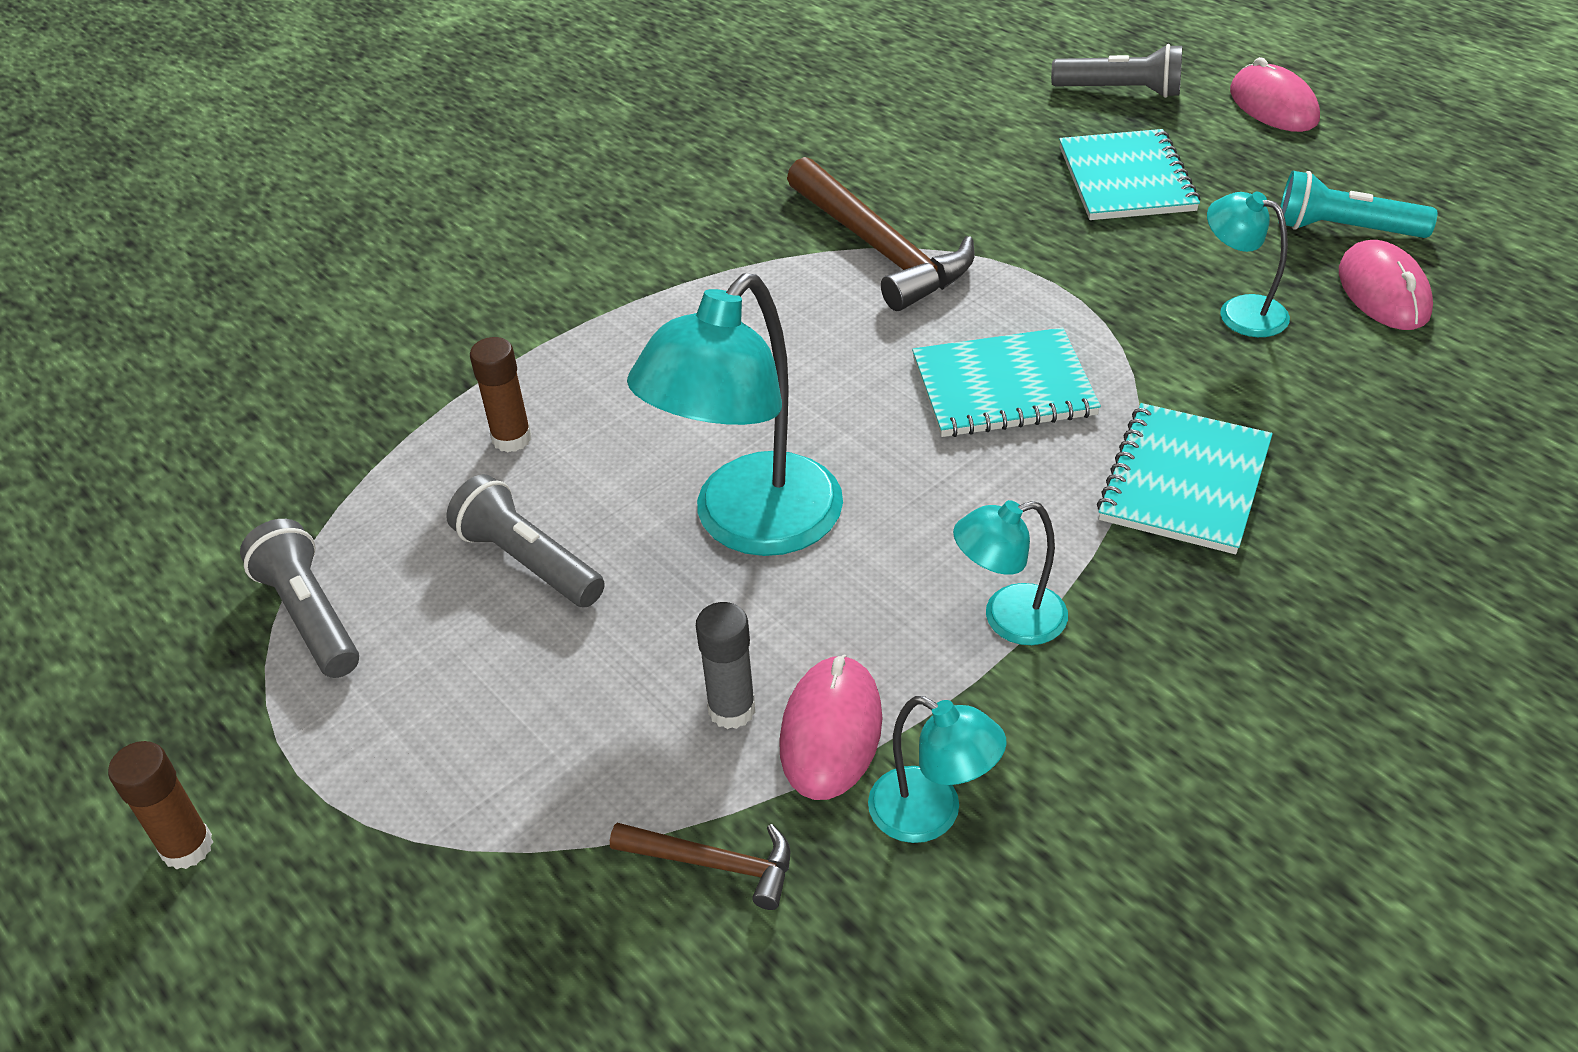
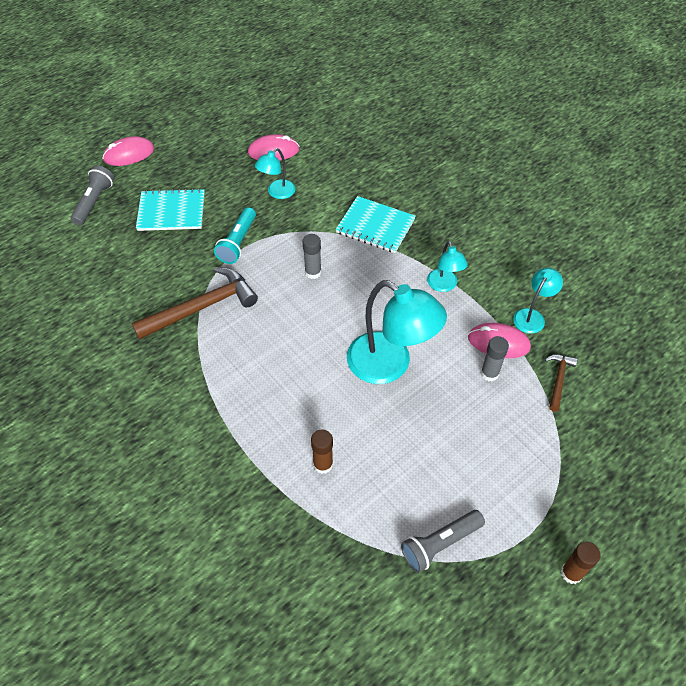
camera: 90 degrees left, 10 degrees up
grey flashlight [446,474,605,607] -> none
turquoise notebook [912,328,1101,437] -> grey glue stick [303,234,322,279]
turquoise flashlight [1278,171,1438,238] -> turquoise flashlight moved to [214,207,256,264]

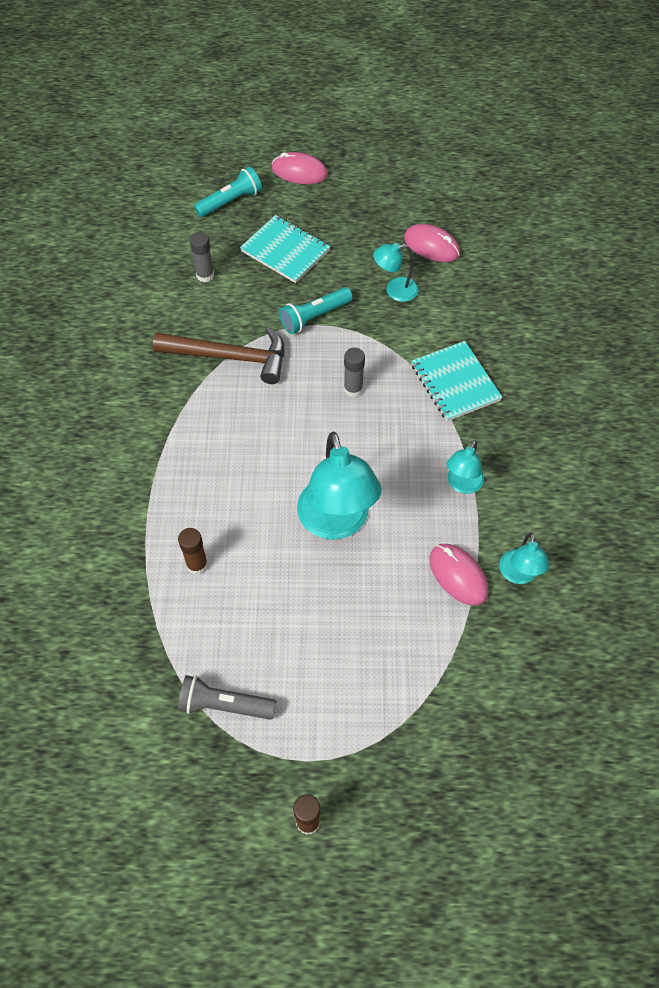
camera: 40 degrees right, 5 degrees up
grey flashlight [70,165,114,226] -> turquoise flashlight [194,167,262,217]
grey glue stick [481,336,509,382] -> grey glue stick moved to [190,232,214,282]
turquoise lamp [513,268,563,334] -> turquoise lamp turned 105 degrees clockwise [499,533,549,584]
brown hammer [545,355,578,412] -> none

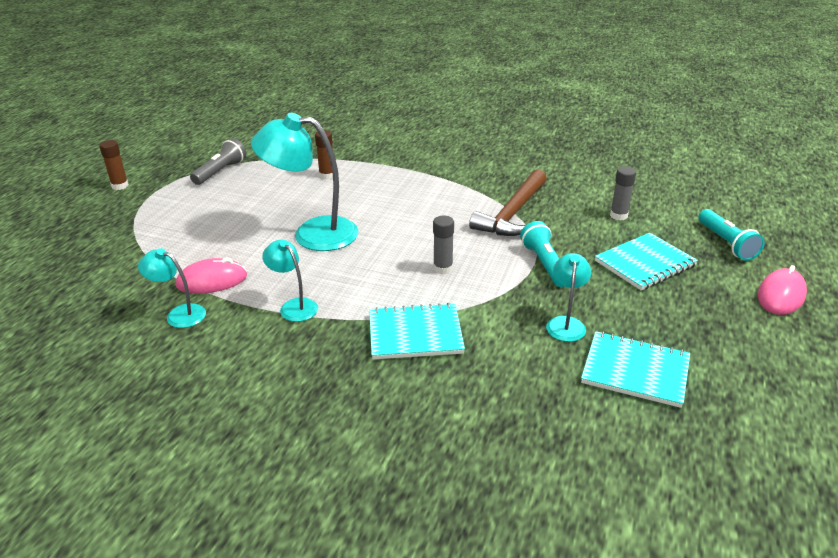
camera: 110 degrees right, 25 degrees down
pink mouse [404,224,460,262] -> turquoise notebook [581,331,690,408]

